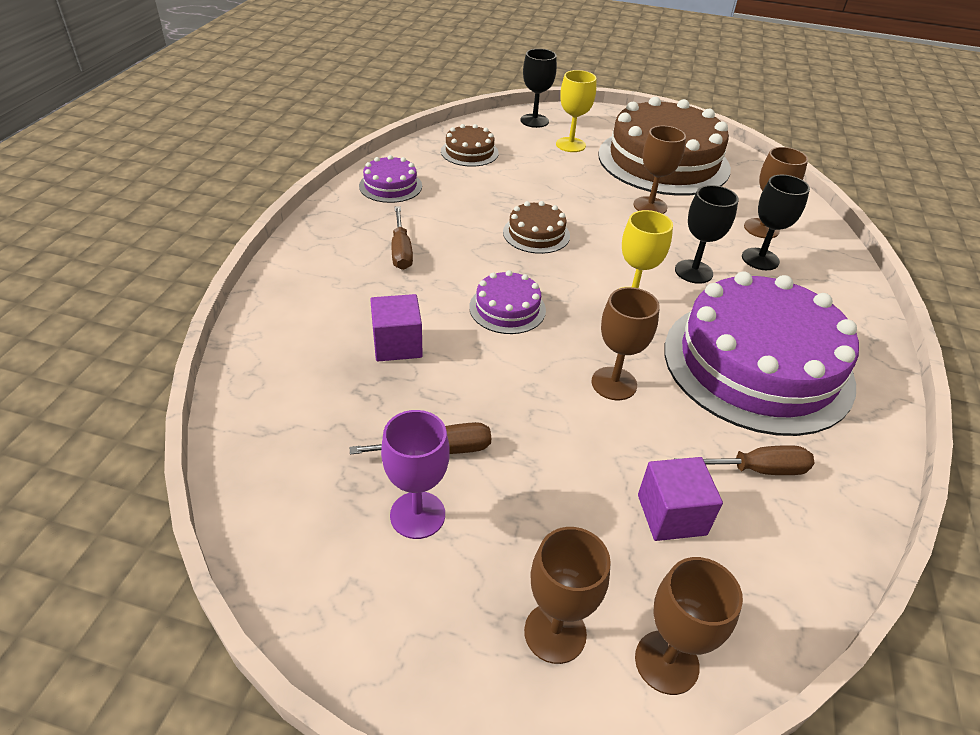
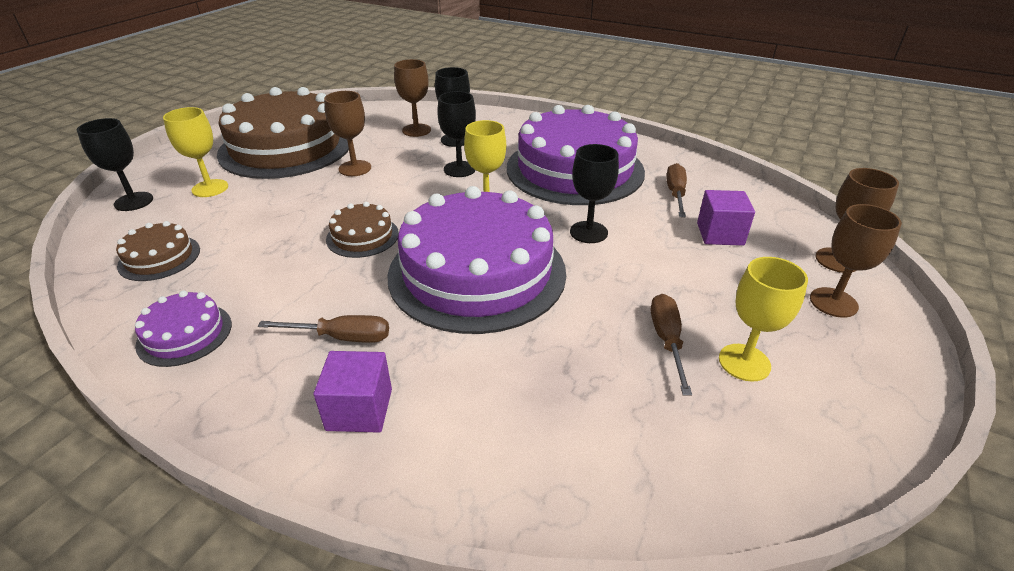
camera: 75 degrees left, 5 degrees down
purple cube [370,294,423,361] -> purple cube moved to [314,351,392,433]
purple goblet [381,410,450,539] -> yellow goblet [719,257,808,382]
purple cake [469,270,546,334] -> purple cake [388,186,566,334], size x2.29
brown goblet [591,287,660,400] -> black goblet [570,144,619,243]

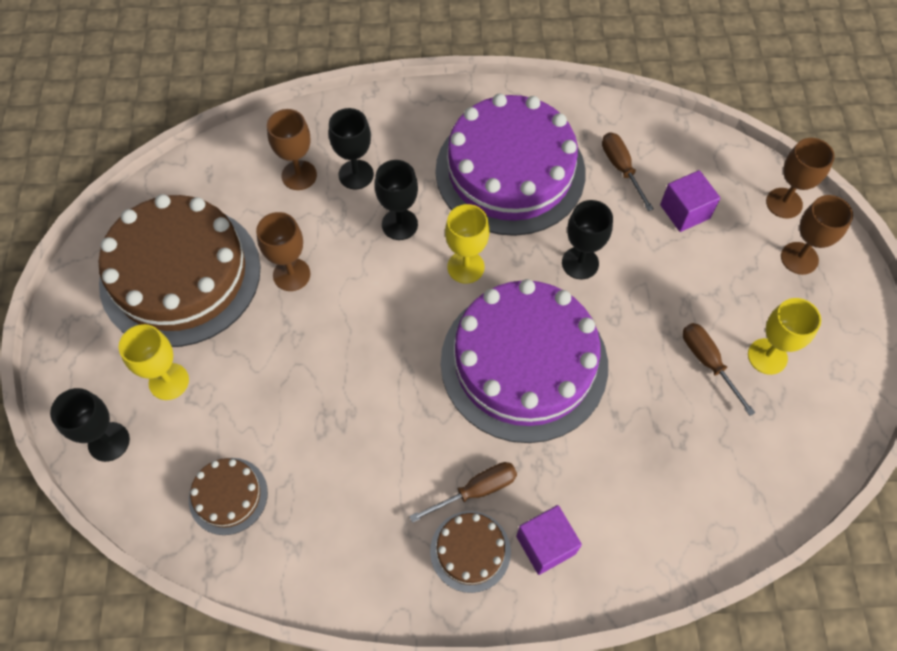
camera: 30 degrees left, 25 degrees up
purple cake [135,291,232,367] -> none
brown cake [326,202,399,258] -> brown cake moved to [430,511,511,593]

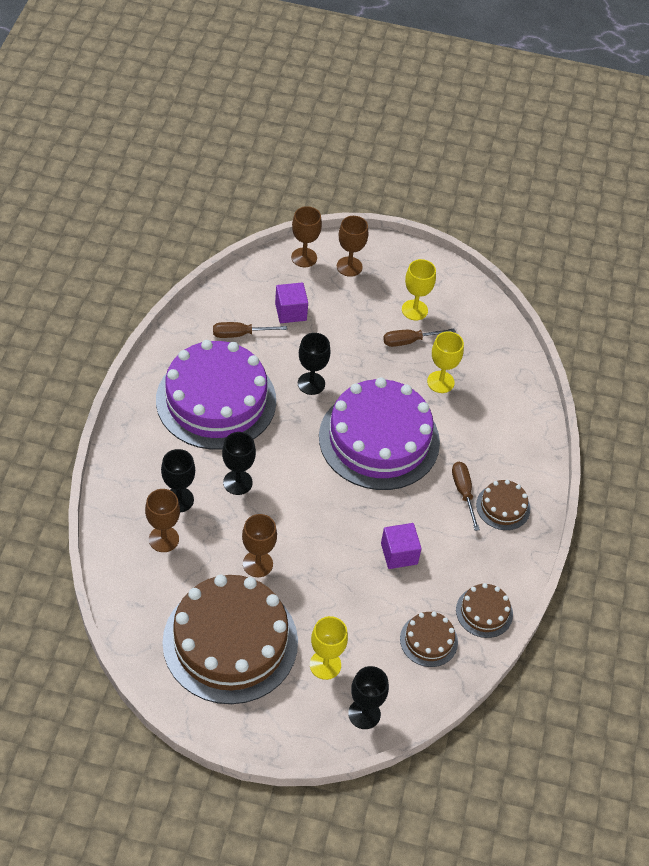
camera: 80 degrees left, 10 degrees down
yellow goblet [445,204,489,283] -> yellow goblet moved to [427,331,464,393]
purple cube [516,505,582,575] -> purple cube moved to [381,523,422,569]
none -> brown cake [456,583,513,638]

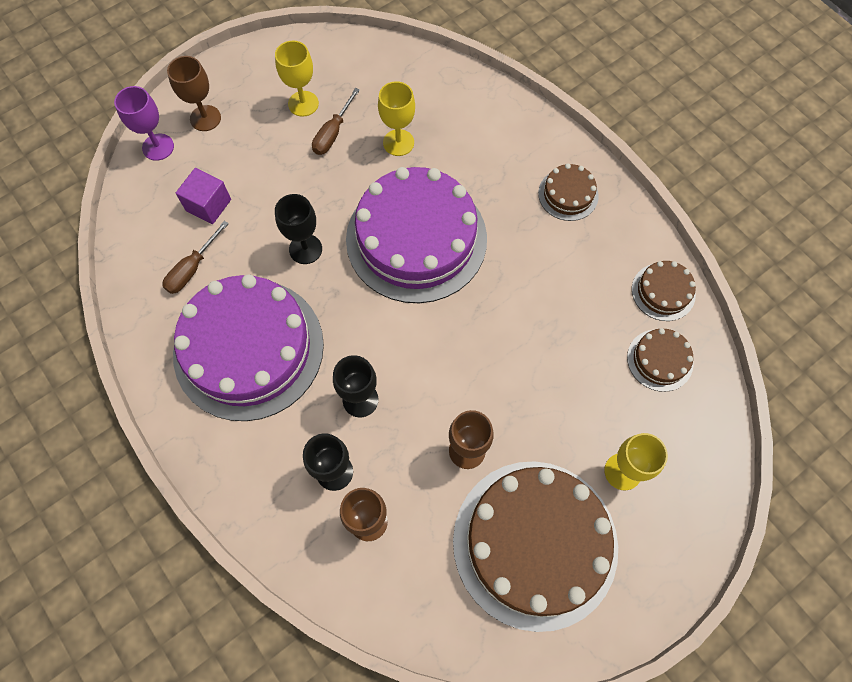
camera: 45 degrees left, 15 degrees up
brown goblet [291,206,322,267] -> purple goblet [114,86,174,161]
black goblet [348,666,389,729] -> none
purple cube [381,523,422,569] -> none
brown screwdriver [452,462,480,531] -> none

